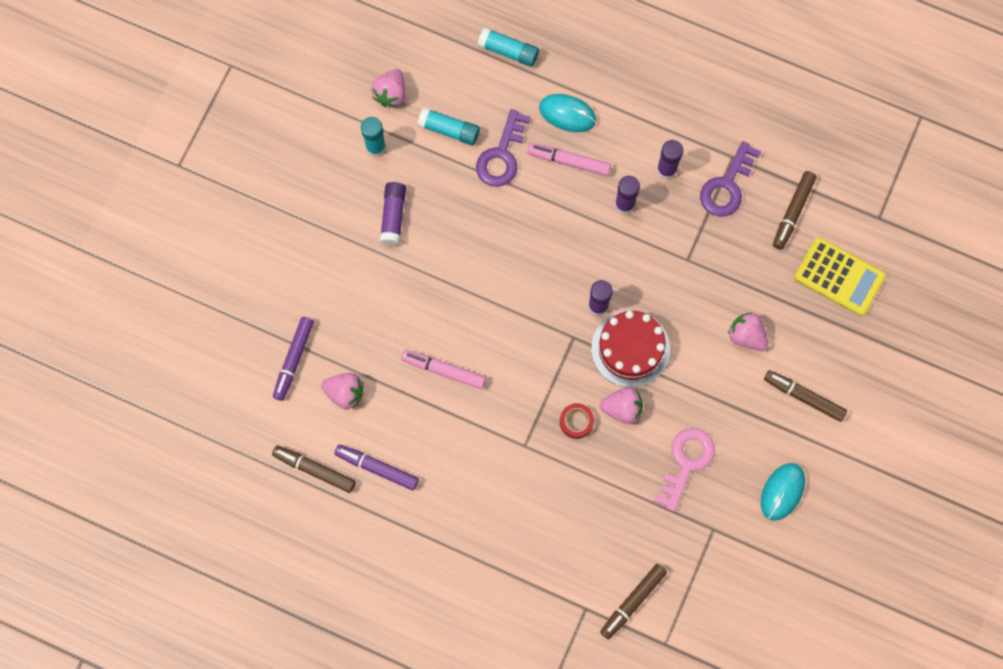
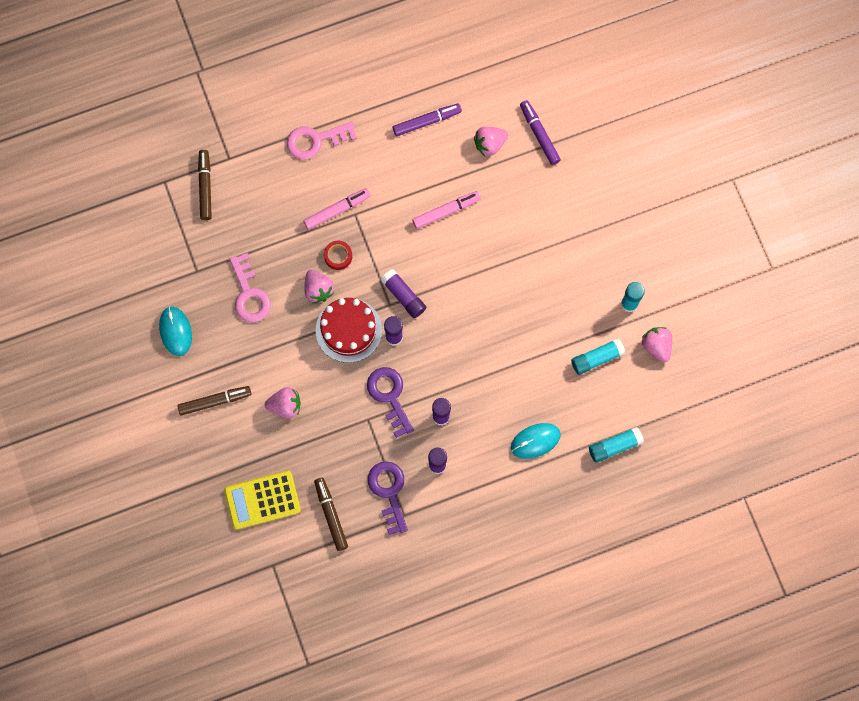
camera: 135 degrees right, 0 degrees up
brown marker [272,445,356,493] -> none
purple glue stick [380,182,406,246] -> purple glue stick moved to [381,269,426,318]
purple key [476,109,531,187] -> purple key moved to [367,367,414,438]
pink marker [527,143,611,176] -> pink marker moved to [303,188,371,230]
pink strawberry [600,387,643,424] -> pink strawberry turned 75 degrees counterclockwise [304,270,334,303]
none -> pink key [287,122,357,159]

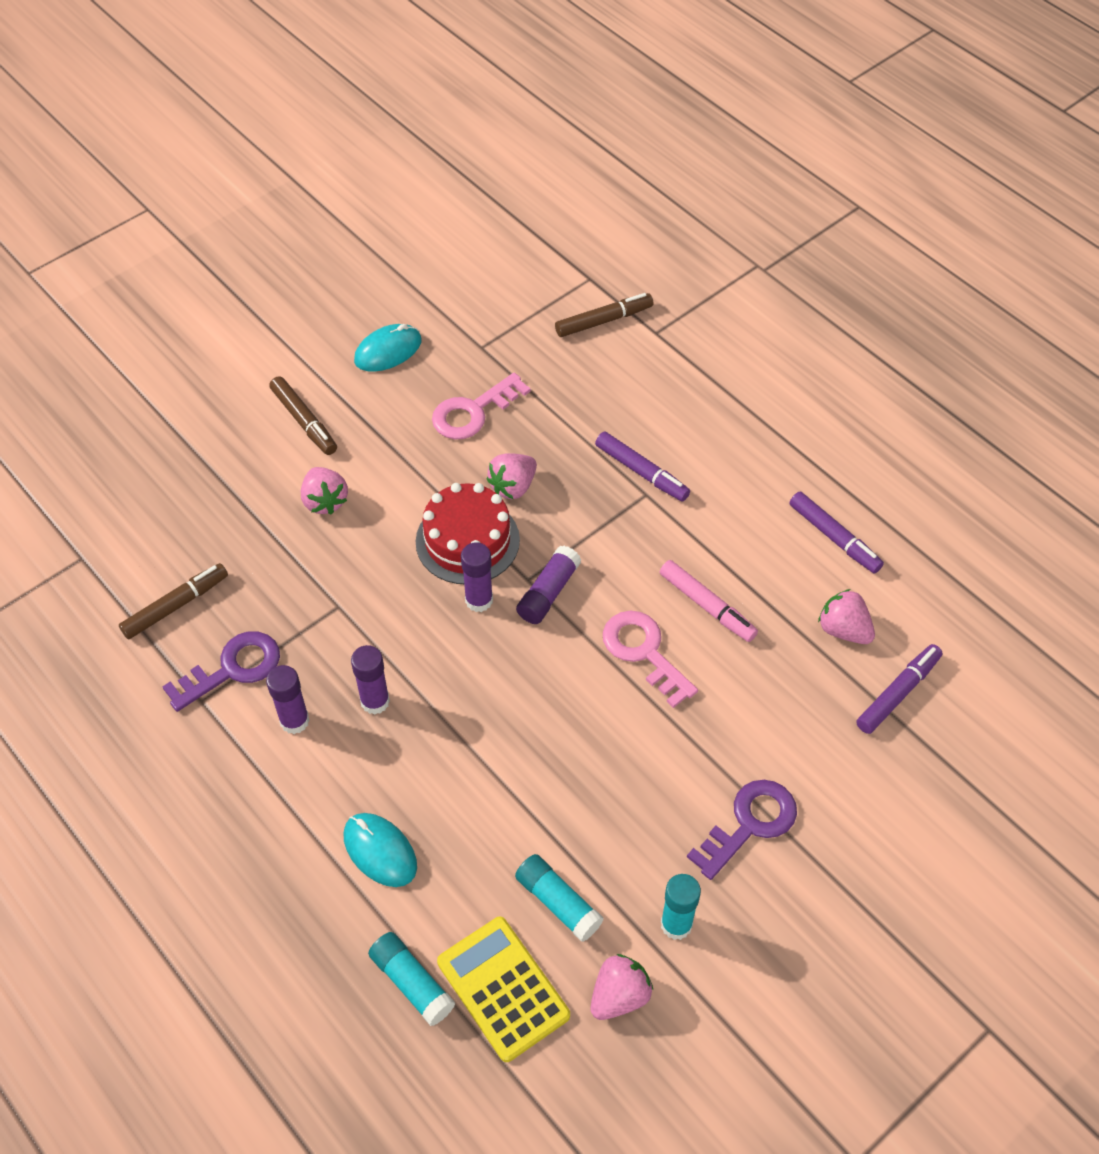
camera: 70 degrees right, 20 degrees down
yellow calculator [224,470,301,530] -> yellow calculator moved to [437,917,570,1062]
pink key [287,122,357,159] -> pink key moved to [603,611,698,708]
pink marker [303,188,371,230] -> purple marker [595,431,690,502]
red tape [324,241,352,270] -> none
purple key [367,367,414,438] -> purple key moved to [687,780,797,880]

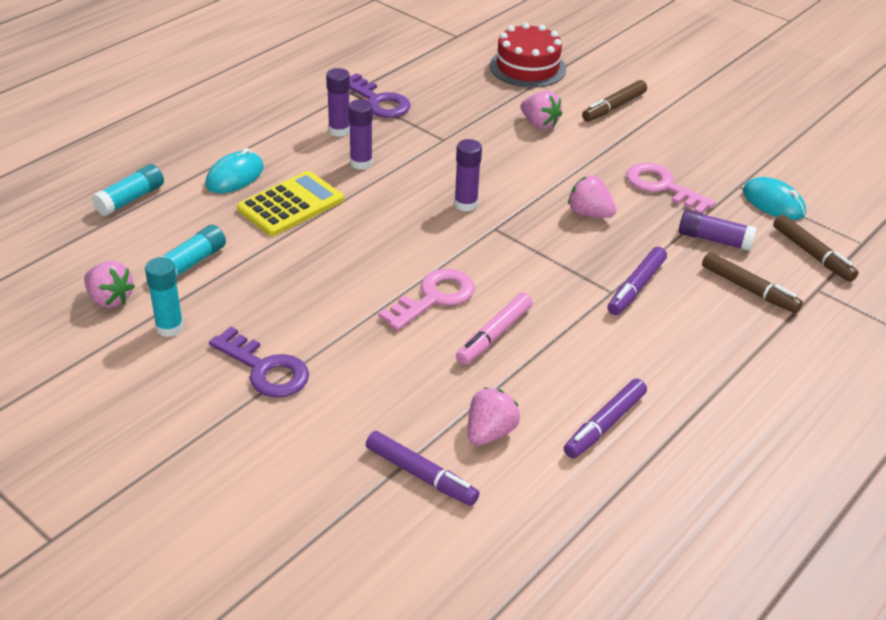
camera: 80 degrees right, 15 degrees down
brown marker [119,563,228,639] -> brown marker moved to [702,252,803,313]
pink strawberry [301,467,348,515] -> pink strawberry turned 105 degrees counterclockwise [520,91,562,130]
turquoise mouse [354,324,422,372] -> turquoise mouse moved to [743,177,806,220]
red cake [416,483,520,584] -> red cake moved to [490,23,566,88]
yellow calculator [437,917,570,1062] -> yellow calculator moved to [237,171,344,236]
purple glue stick [516,545,581,624] -> purple glue stick moved to [679,210,757,251]

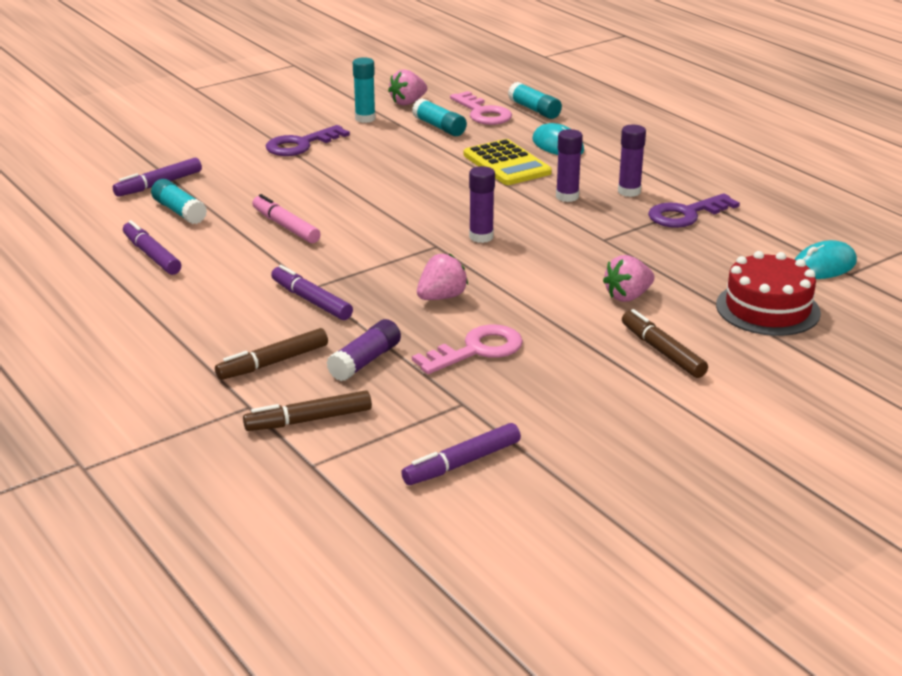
camera: 105 degrees right, 10 degrees down
pink key [378,269,475,331] -> pink key moved to [450,91,512,125]
pink strawberry [468,387,520,446] -> turquoise glue stick [151,179,207,224]
turquoise mouse [743,177,806,220] -> turquoise mouse moved to [794,240,857,279]
none -> purple marker [401,423,521,485]

